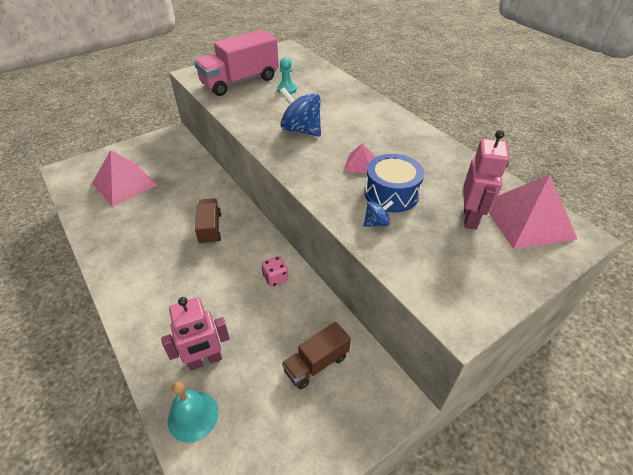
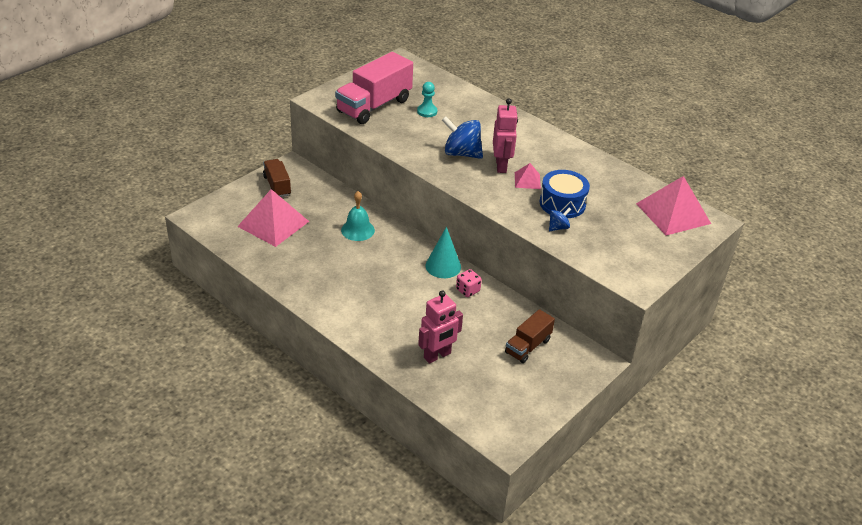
camera: 15 degrees left, 5 degrees down
turquoise bell [168,381,219,442] -> turquoise bell moved to [341,191,375,241]
brown truck [195,198,221,245] -> brown truck moved to [263,159,291,197]
pink robot [463,130,509,230] -> pink robot moved to [493,98,518,173]
none -> turquoise cone [426,227,461,278]

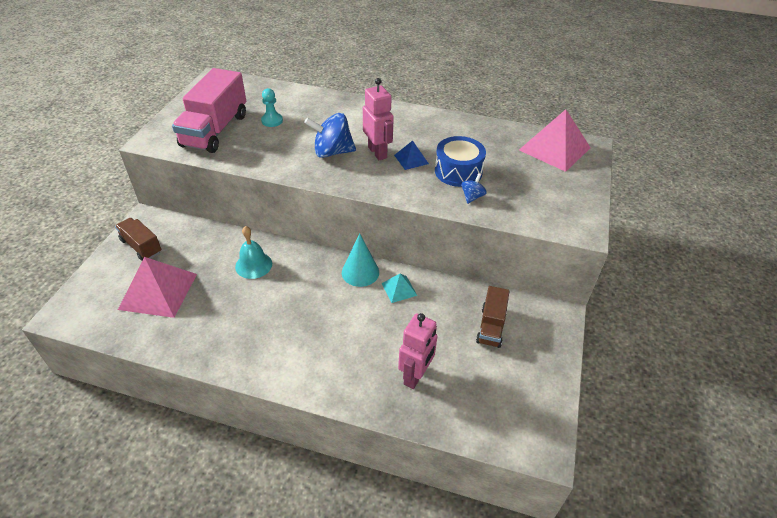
camera: 25 degrees left, 5 degrees up
pink dice [456,269,482,297] -> turquoise pyramid [381,273,417,303]
pink pyramid [515,163,541,189] -> blue pyramid [394,141,429,170]

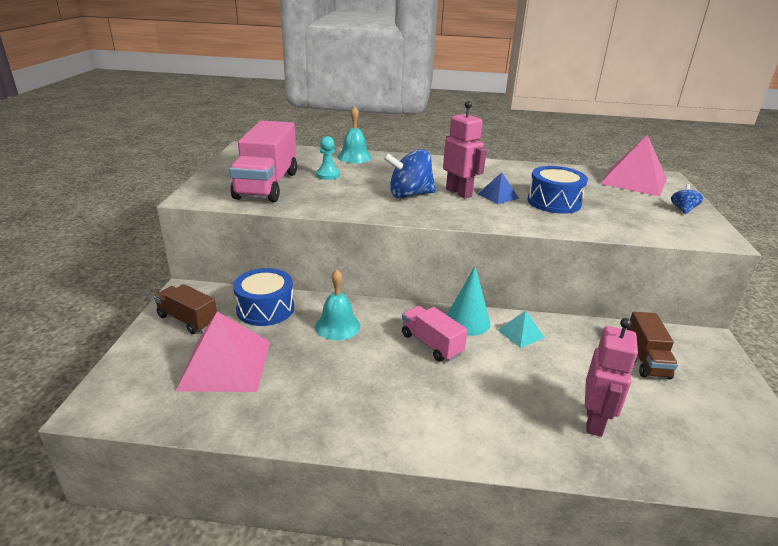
camera: 10 degrees left, 15 degrees down
blue spinning top [461,173,487,204] -> blue spinning top moved to [671,184,703,214]
none -> blue drum [233,268,294,326]
none -> turquoise bell [337,106,372,163]
none -> pink truck [402,306,468,362]

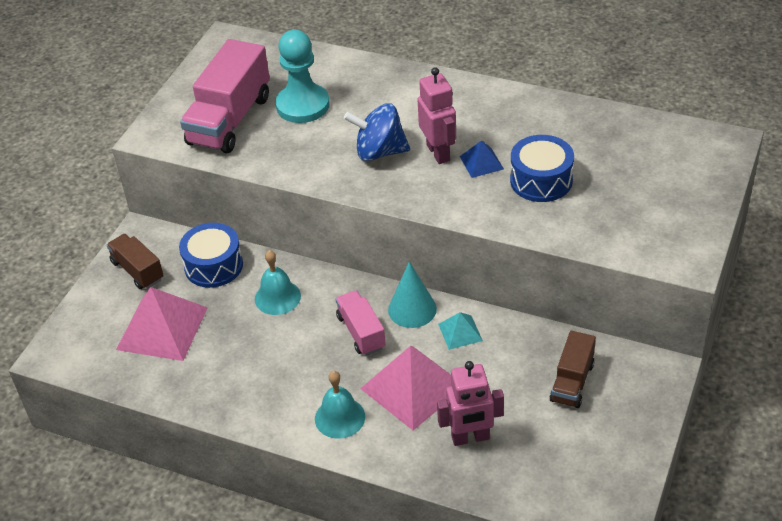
camera: 20 degrees right, 15 degrees up
turquoise pawn [316,136,340,180] -> turquoise pawn [275,30,330,123], size x1.91
turquoise bell [337,106,372,163] -> turquoise bell moved to [315,371,365,439]
pink robot [585,318,638,437] -> pink robot turned 45 degrees clockwise [437,361,504,446]
pink pyramid [600,135,667,196] -> pink pyramid moved to [360,346,452,430]
blue spinning top [671,184,703,214] -> none

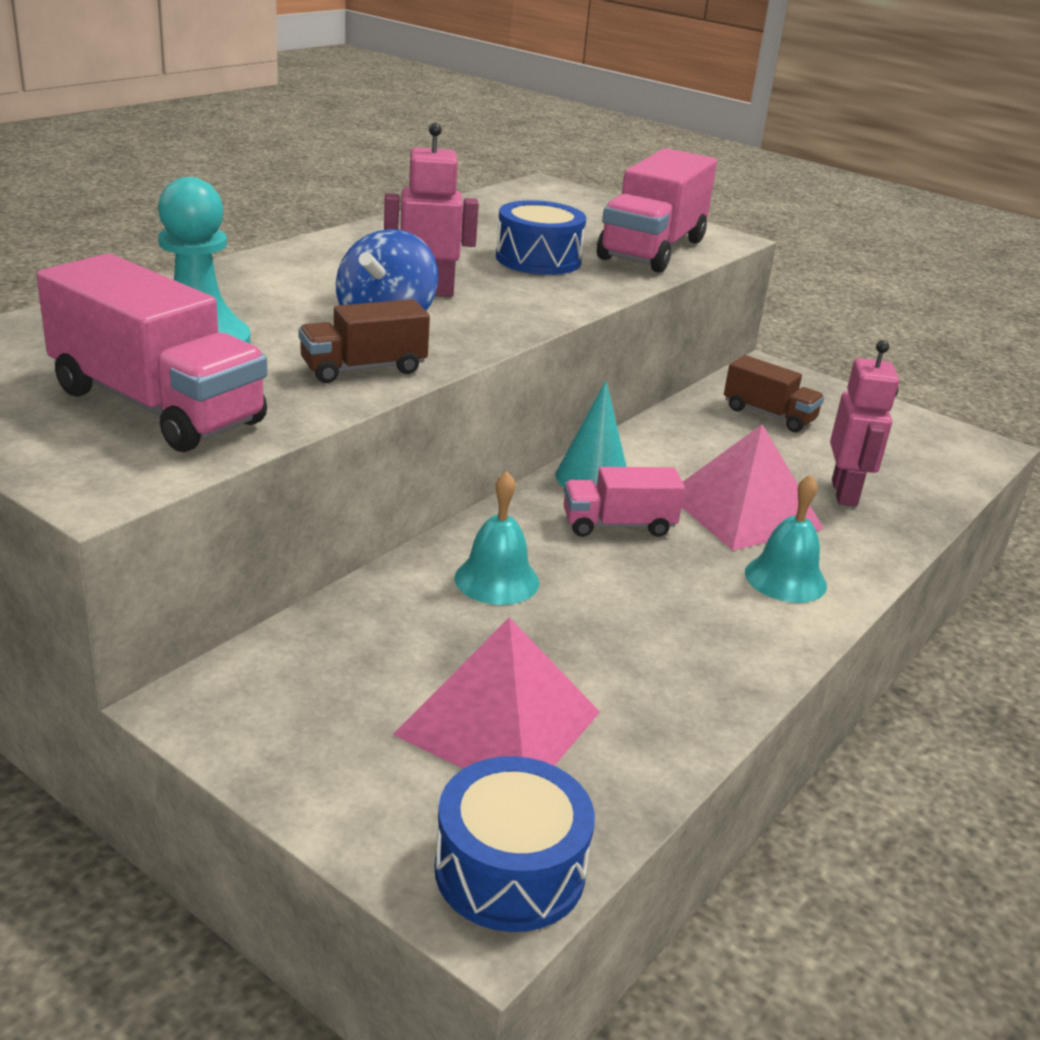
camera: 80 degrees left, 15 degrees down
brown truck [107,234,164,289] -> brown truck moved to [299,299,430,383]
blue drum [179,223,243,288] -> blue drum moved to [435,756,595,932]
turquoise pyramid [438,312,483,350] -> none
blue pyramid [460,140,504,178] -> none
none -> pink truck [597,148,717,273]

